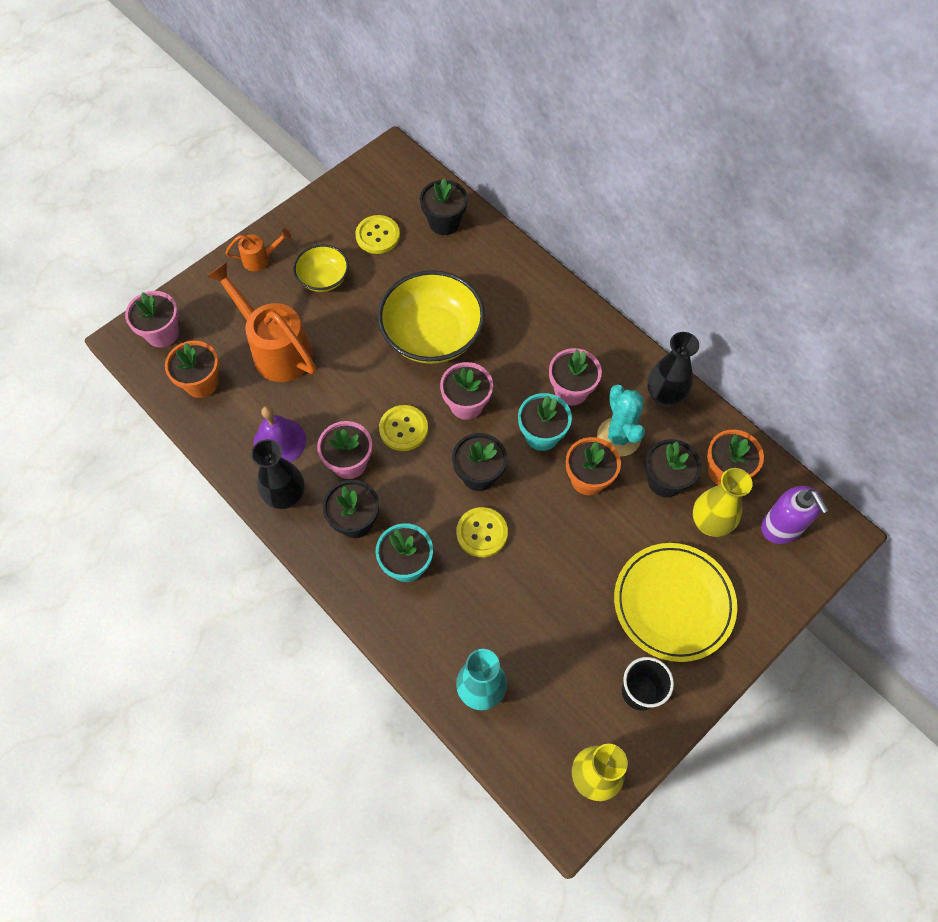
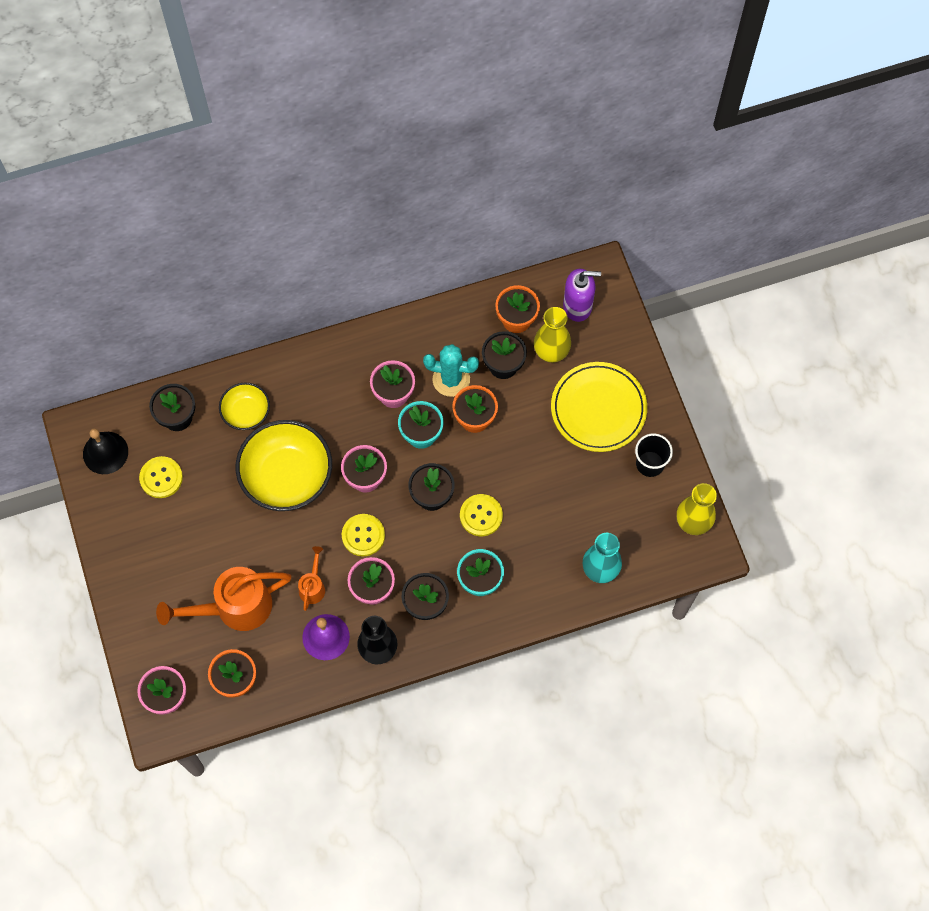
camera: 65 degrees left, 5 degrees up
orange watering can [225,229,291,271] -> orange watering can moved to [298,546,325,611]
yellow bowl [293,244,349,292] -> yellow bowl moved to [219,383,270,430]
black vase [647,332,699,406] -> none
none -> black bell [83,428,128,474]

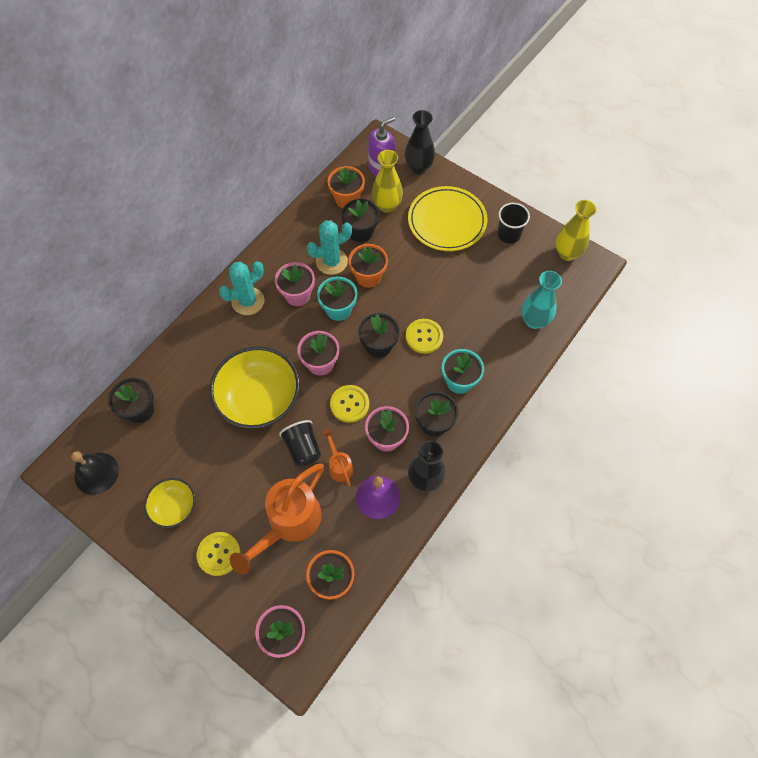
camera: 35 degrees left, 5 degrees down
yellow button [139,456,183,498] -> yellow button moved to [196,532,240,576]
yellow bowl [219,383,270,430] -> yellow bowl moved to [144,478,196,528]
none -> turquoise cactus [219,261,265,315]
none -> black cup [279,420,321,466]
none -> black vase [405,110,435,174]

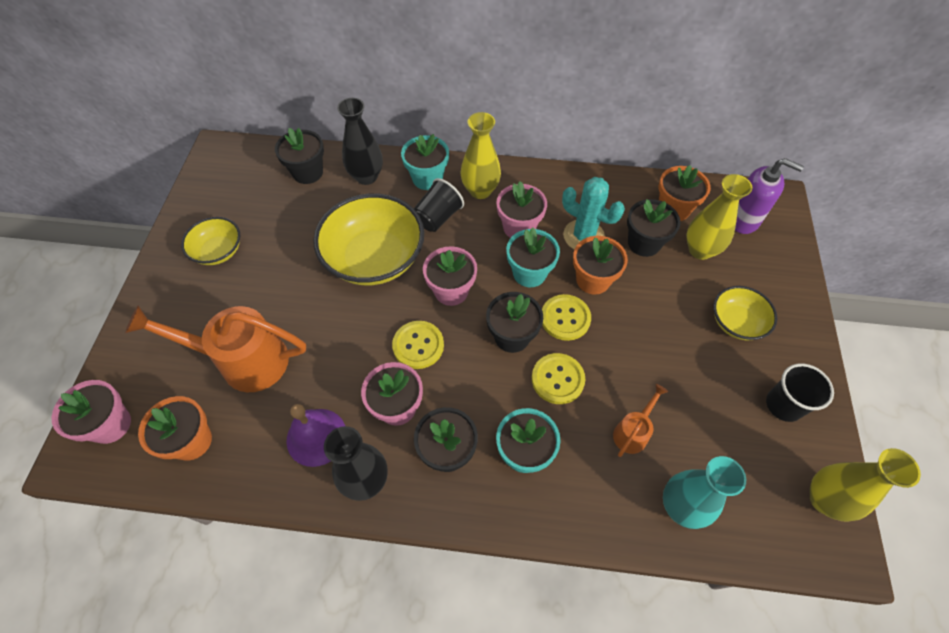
camera: 60 degrees right, 5 degrees down
black bell [71,451,119,495] -> none
yellow button [196,532,240,576] -> yellow button moved to [542,294,591,341]
turquoise cactus [219,261,265,315] -> yellow vase [461,112,501,199]
black cup [279,420,321,466] -> black cup moved to [414,178,464,232]
orange watering can [322,429,354,486] -> orange watering can moved to [613,384,668,457]
black vase [405,110,435,174] -> black vase moved to [337,98,383,185]
yellow plate [408,186,487,251] -> yellow bowl [713,286,777,340]
none -> turquoise flower pot [401,134,449,190]

